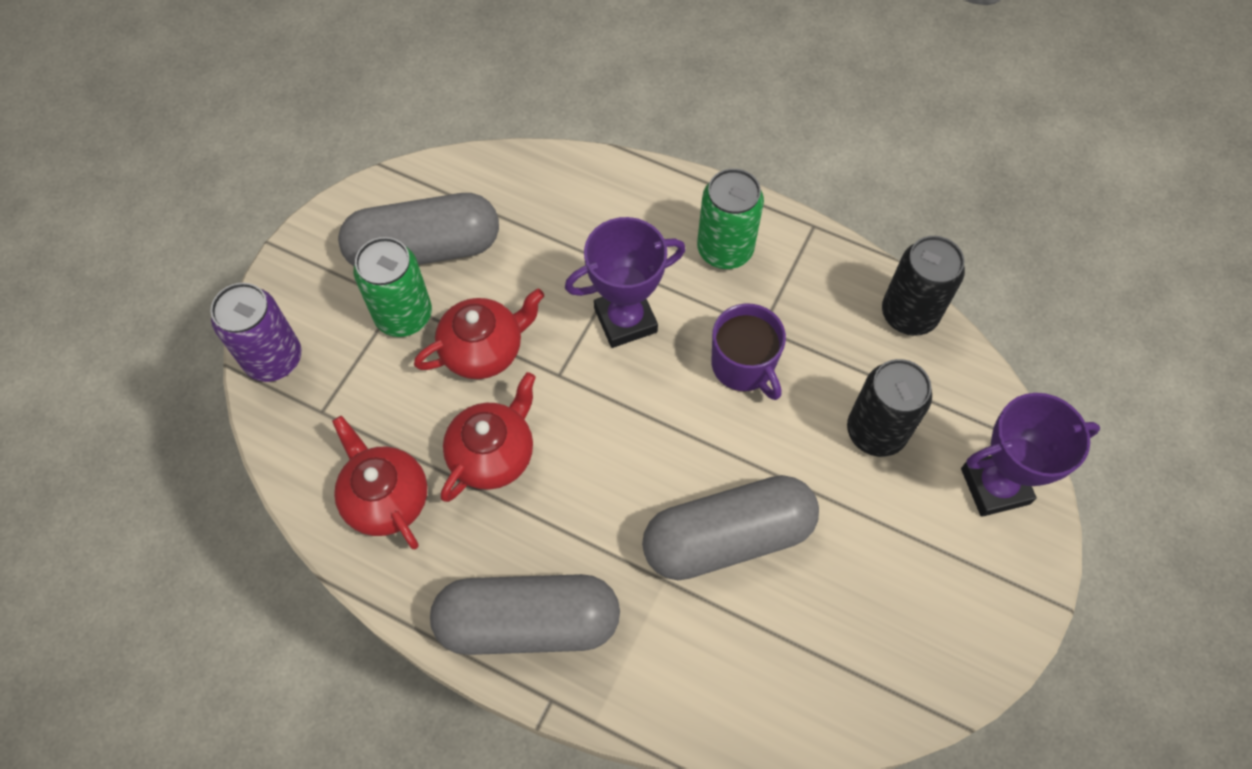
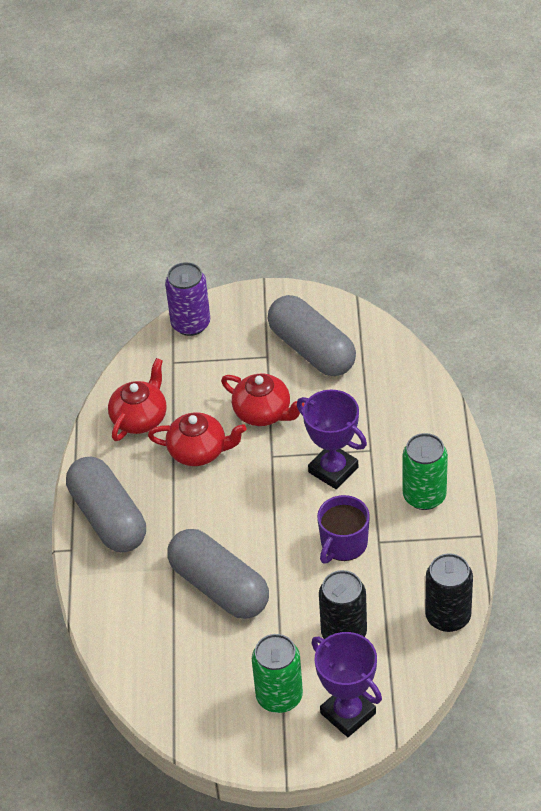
camera: 65 degrees right, 15 degrees down
green can [354,237,432,337] -> green can moved to [252,634,303,713]

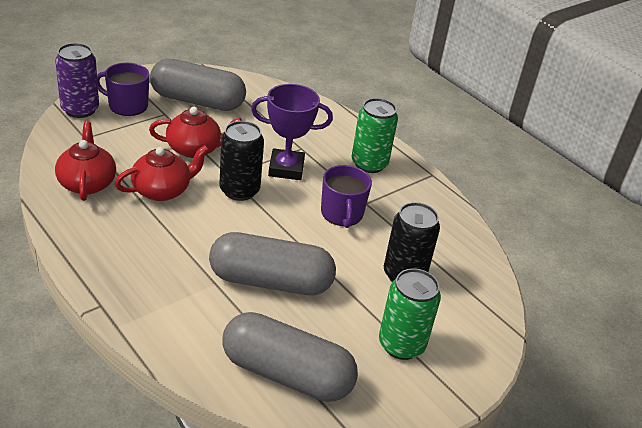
camera: 45 degrees left, 10 degrees down
grey capsule [66,457,146,552] -> grey capsule moved to [222,312,358,402]
purple trophy [311,632,382,737] -> none
black can [425,553,473,632] -> black can moved to [219,121,264,201]
none -> purple mug [97,63,149,116]

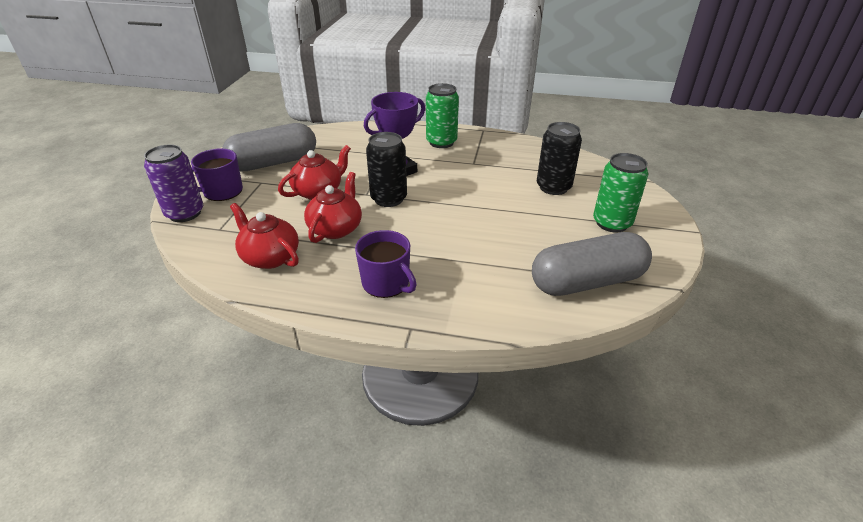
camera: 35 degrees left, 0 degrees up
grey capsule [209,232,336,295] -> none
purple mug [321,165,372,228] -> purple mug moved to [355,230,417,298]

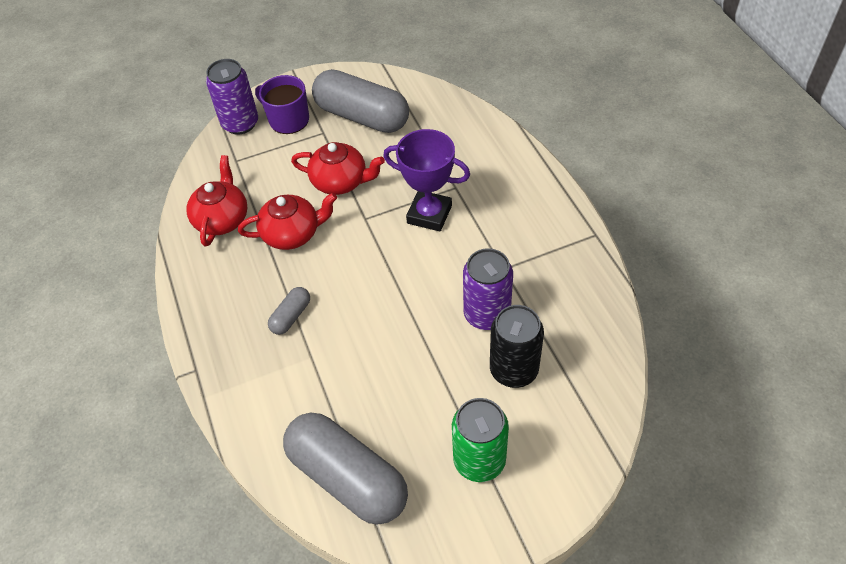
camera: 60 degrees right, 15 degrees up
purple mug [355,230,417,298] -> none
black can [366,132,407,207] -> none
green can [426,83,459,148] -> none
none -> grey capsule [268,287,310,335]
none -> purple can [463,248,513,330]

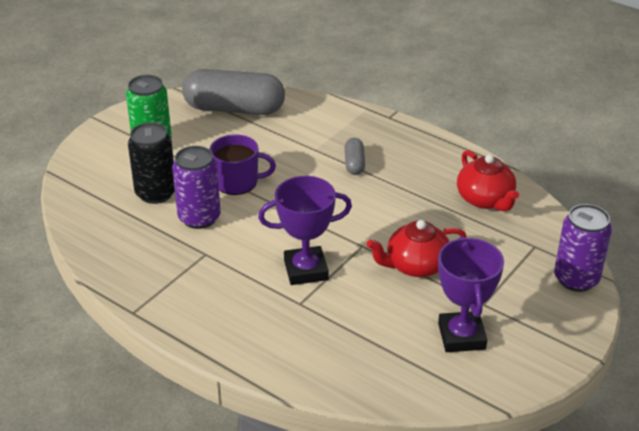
camera: 145 degrees right, 15 degrees down
red teapot [238,193,337,250] -> none
purple mug [255,75,309,134] -> purple mug moved to [210,134,276,195]
grey capsule [312,69,409,133] -> purple trophy [438,236,504,352]

